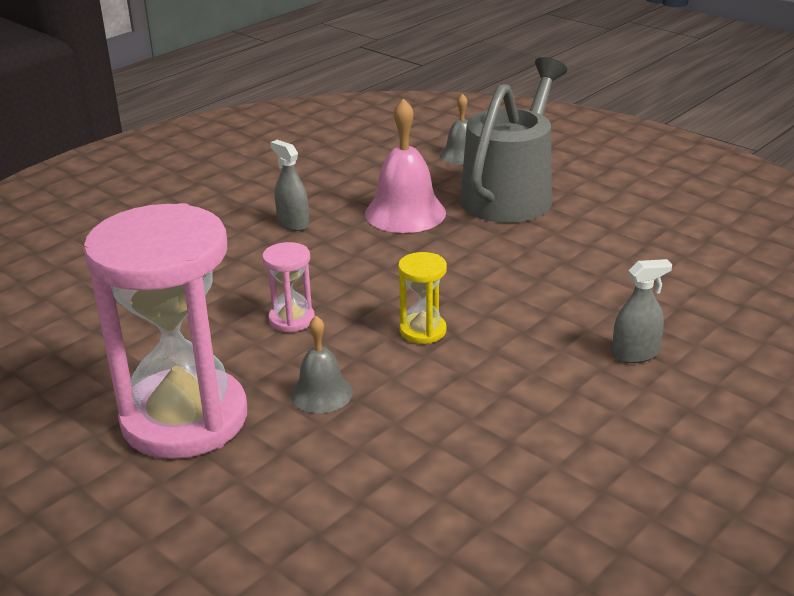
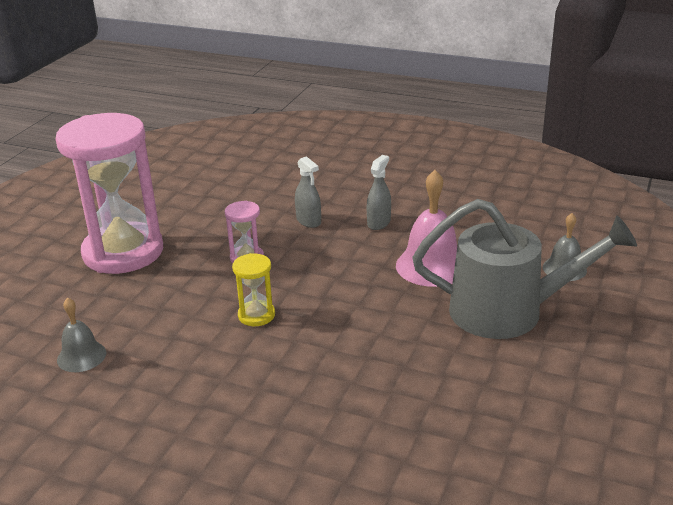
camera: 70 degrees right, 0 degrees up
grey bell [290,316,353,413] -> grey bell moved to [57,297,106,372]
grey spray bottle [612,259,672,363] -> grey spray bottle moved to [295,156,321,228]

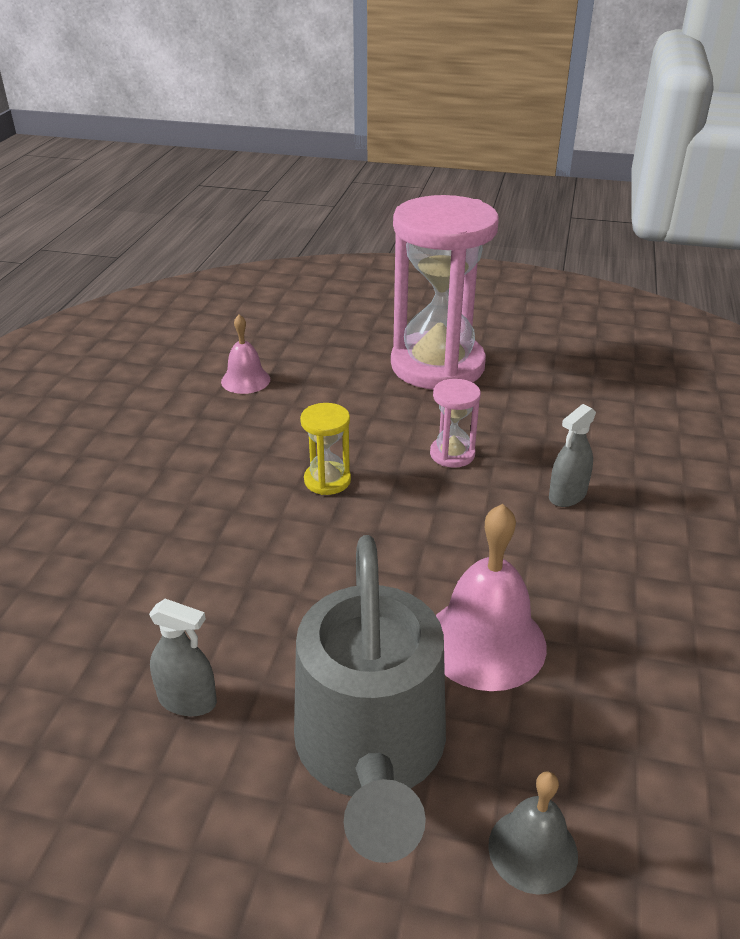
camera: 80 degrees right, 5 degrees up
grey bell [57,297,106,372] -> pink bell [221,314,271,394]
grey spray bottle [367,155,391,230] -> grey spray bottle moved to [149,599,217,716]

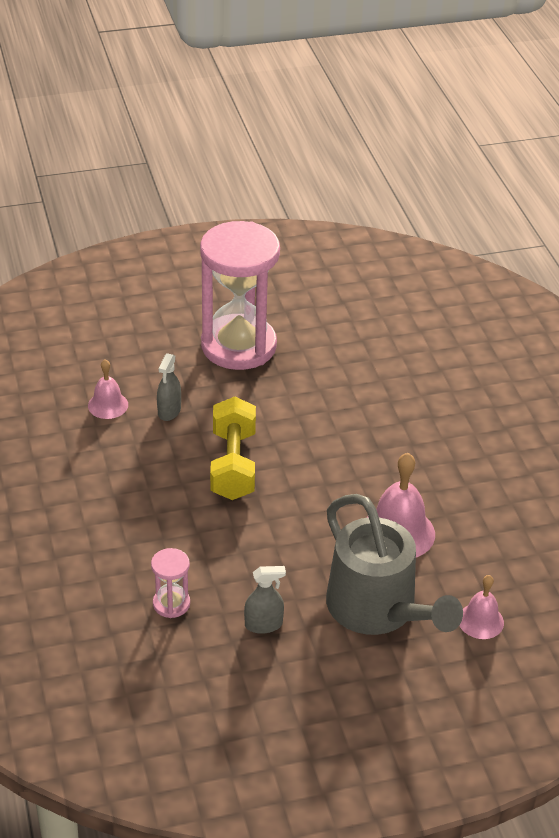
camera: 30 degrees left, 5 degrees up
yellow hourglass [300,403,351,495] -> yellow dumbbell [210,397,256,500]
pink hourglass [430,379,481,468] -> pink hourglass moved to [151,548,190,618]
grey bell [488,771,578,895] -> pink bell [459,575,504,639]
grey spray bottle [549,404,596,507] -> grey spray bottle moved to [157,353,181,421]

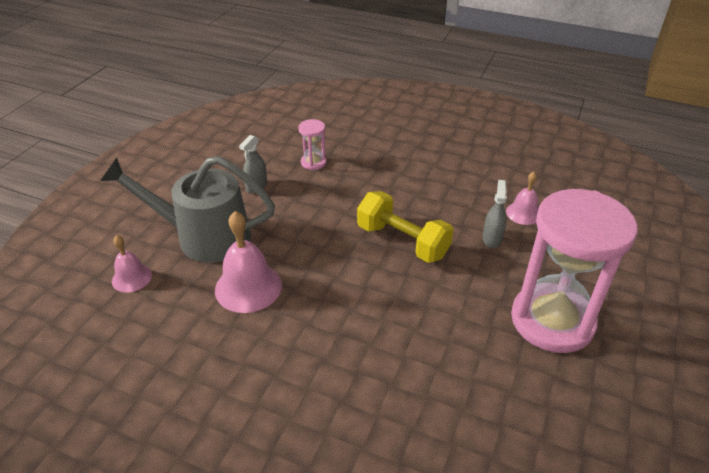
camera: 130 degrees right, 0 degrees up
grey spray bottle [157,353,181,421] -> grey spray bottle turned 45 degrees clockwise [483,180,507,248]

